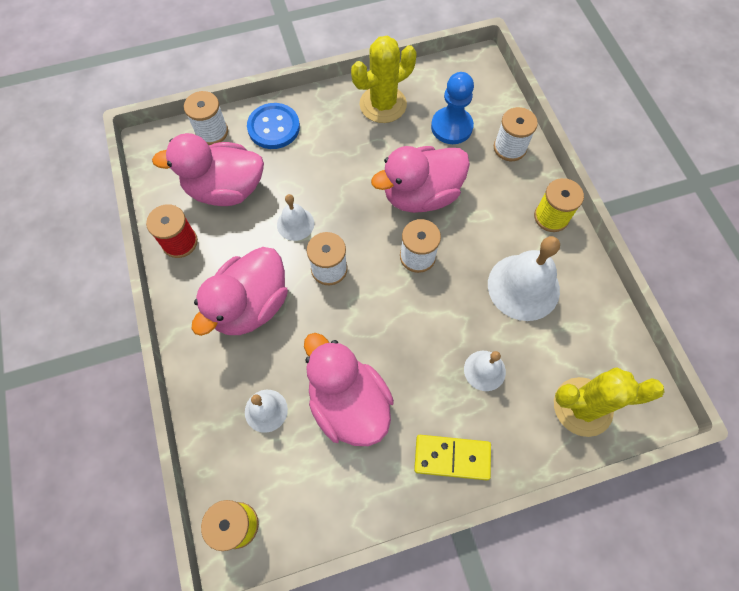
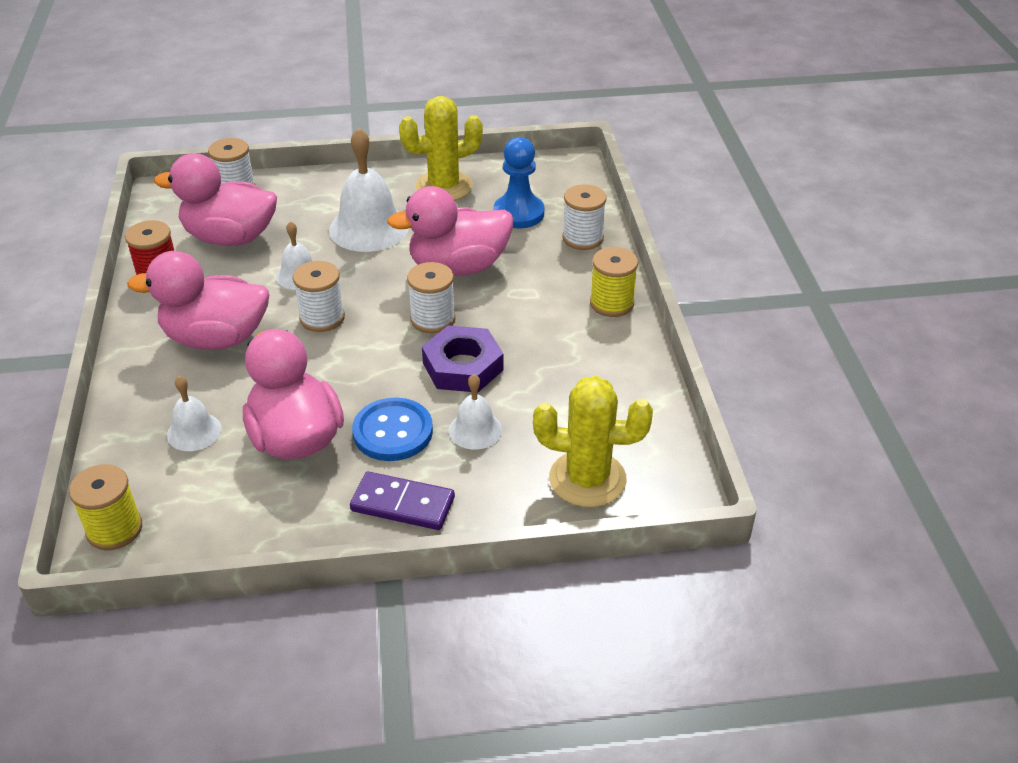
camera: 10 degrees right, 25 degrees down
pink duck [192,247,288,336] -> pink duck turned 45 degrees clockwise [127,251,269,350]
blue button [247,103,300,149] -> blue button moved to [352,398,433,461]
yellow domino [414,435,491,481] -> purple domino [350,471,455,530]
white bell [488,236,560,321] -> white bell moved to [329,128,409,252]
none -> purple nut [422,325,504,393]

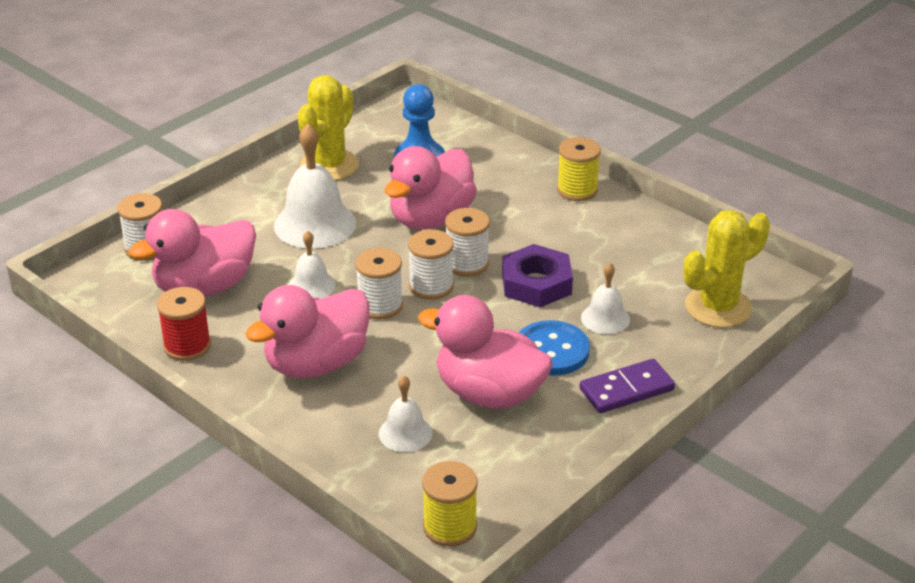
camera: 40 degrees left, 5 degrees down
white spool [562,184,607,250] -> white spool moved to [408,230,454,300]

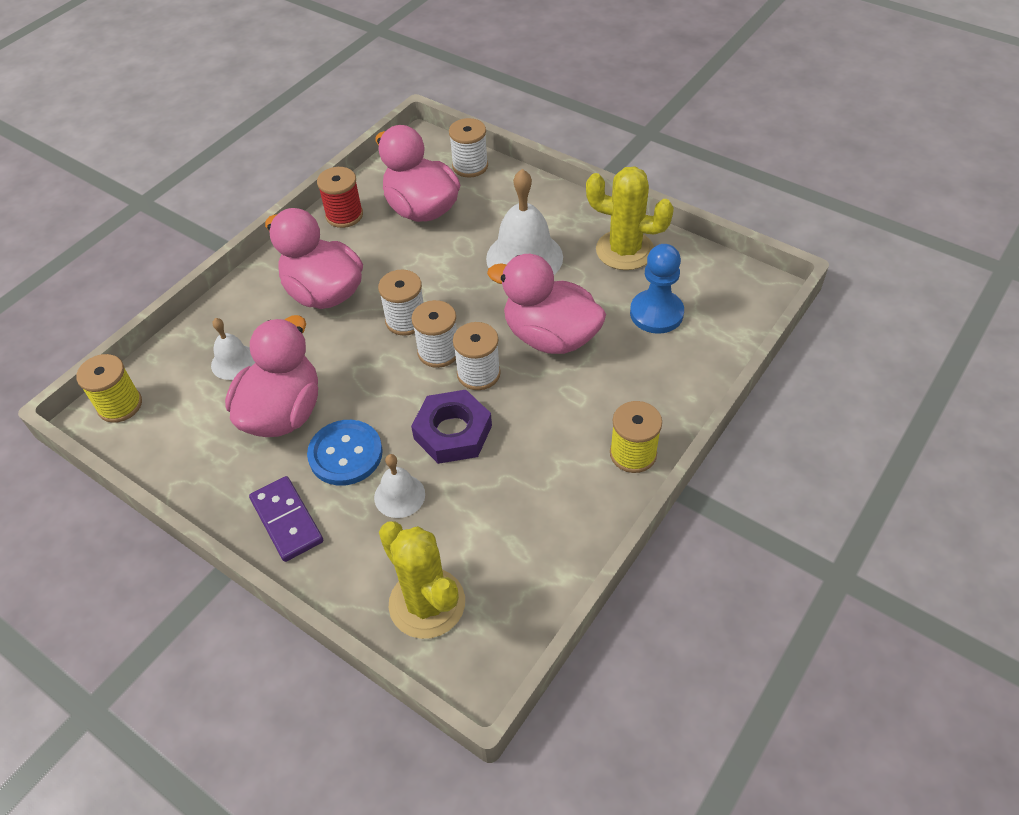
camera: 85 degrees right, 15 degrees up
white bell [289,231,336,299] -> none

